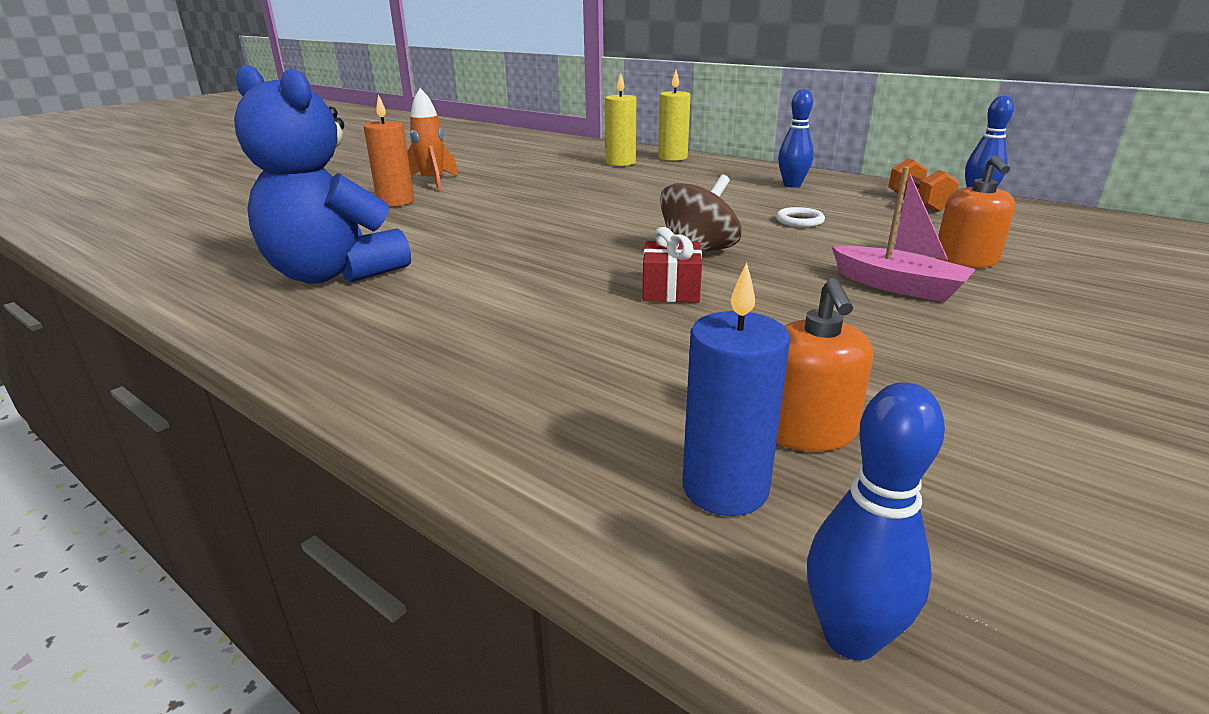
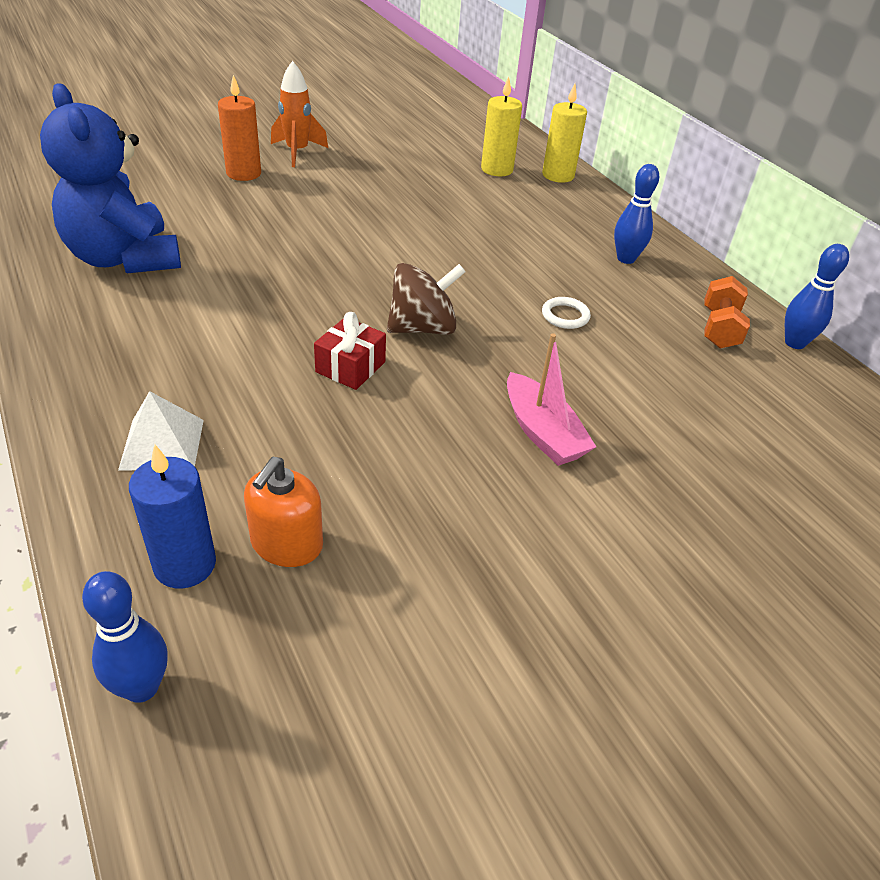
camera: 20 degrees right, 15 degrees up
orange soap dispenser [935,155,1015,268] -> none
none -> white pyramid [118,391,204,471]

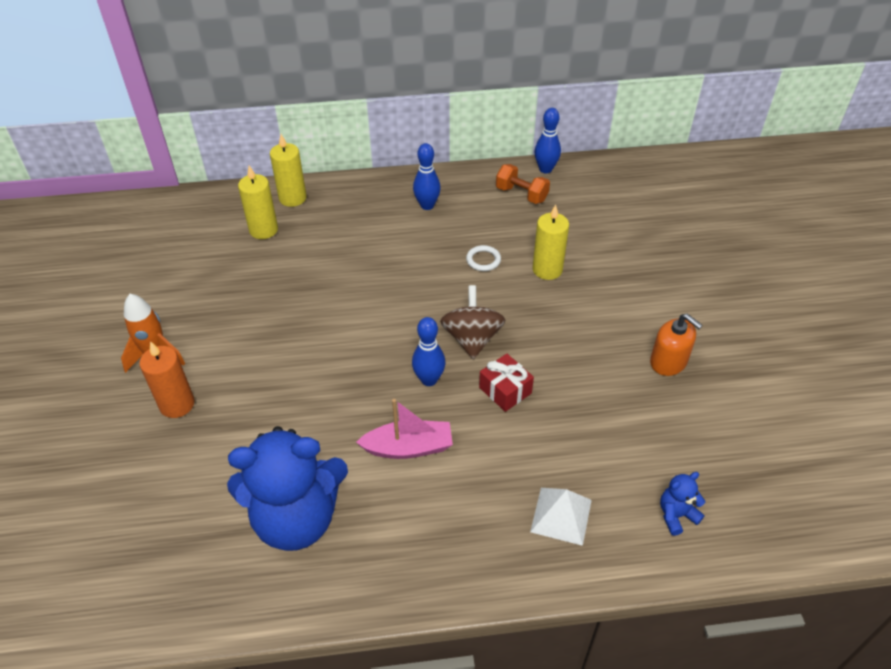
camera: 65 degrees left, 5 degrees up
blue bowling pin [82,571,168,703] -> blue bowling pin moved to [412,317,445,386]
blue candle [129,444,216,589] -> blue teddy bear [660,472,705,536]
orange soap dispenser [244,457,323,567] -> orange soap dispenser moved to [650,314,703,376]
pink boat [507,333,596,466] -> pink boat moved to [356,399,453,459]
none -> yellow candle [533,204,569,280]

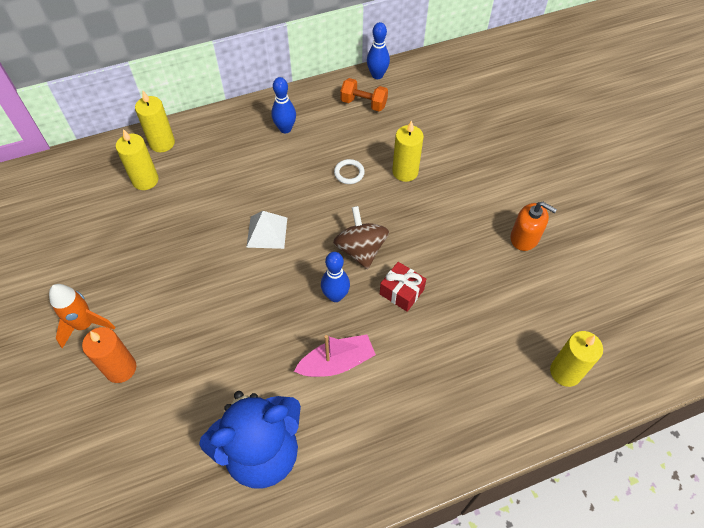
camera: 15 degrees left, 10 degrees up
white pyramid [530,488,592,546] -> white pyramid moved to [246,211,287,249]
blue teddy bear [660,472,705,536] -> yellow candle [550,331,603,387]

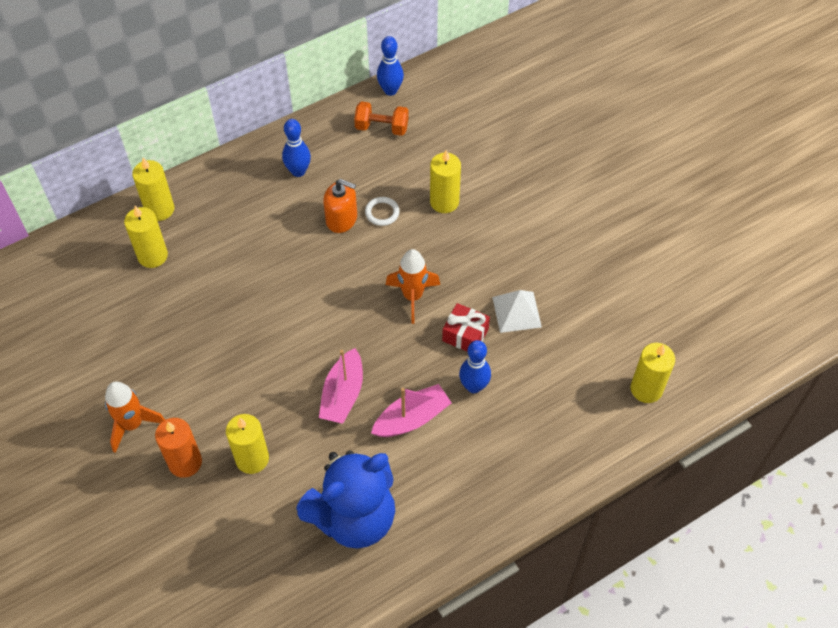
camera: 10 degrees left, 0 degrees up
white pyramid [246,211,287,249] -> white pyramid moved to [492,290,542,333]
blue bowling pin [321,252,350,302] -> blue bowling pin moved to [459,340,491,393]
brown spinning top [333,206,389,269] -> orange rocket [386,249,440,324]
orange soap dispenser [510,202,557,251] -> orange soap dispenser moved to [323,179,357,233]
none -> yellow candle [226,414,269,474]
none -> pink boat [319,348,363,424]

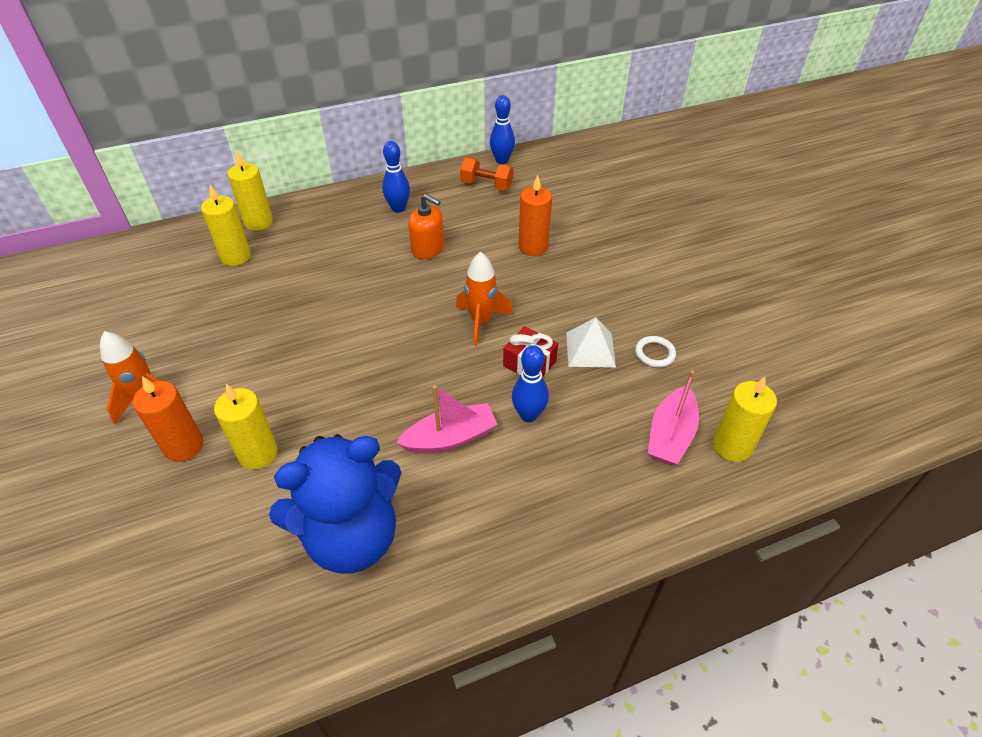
camera: 10 degrees right, 10 degrees down
pink boat [319,348,363,424] -> pink boat moved to [648,370,699,465]
white ring [365,197,400,226] -> white ring moved to [635,336,676,367]
yellow candle [430,150,461,213] -> orange candle [518,175,552,256]

